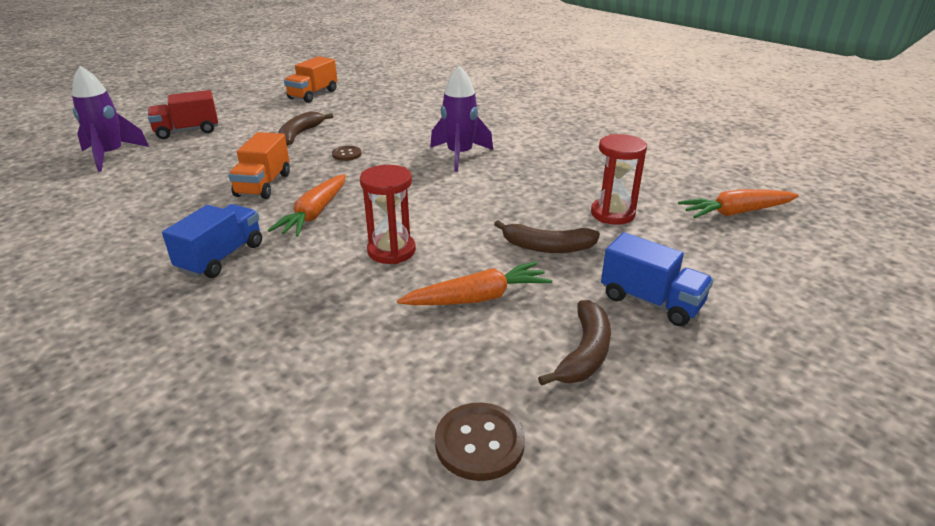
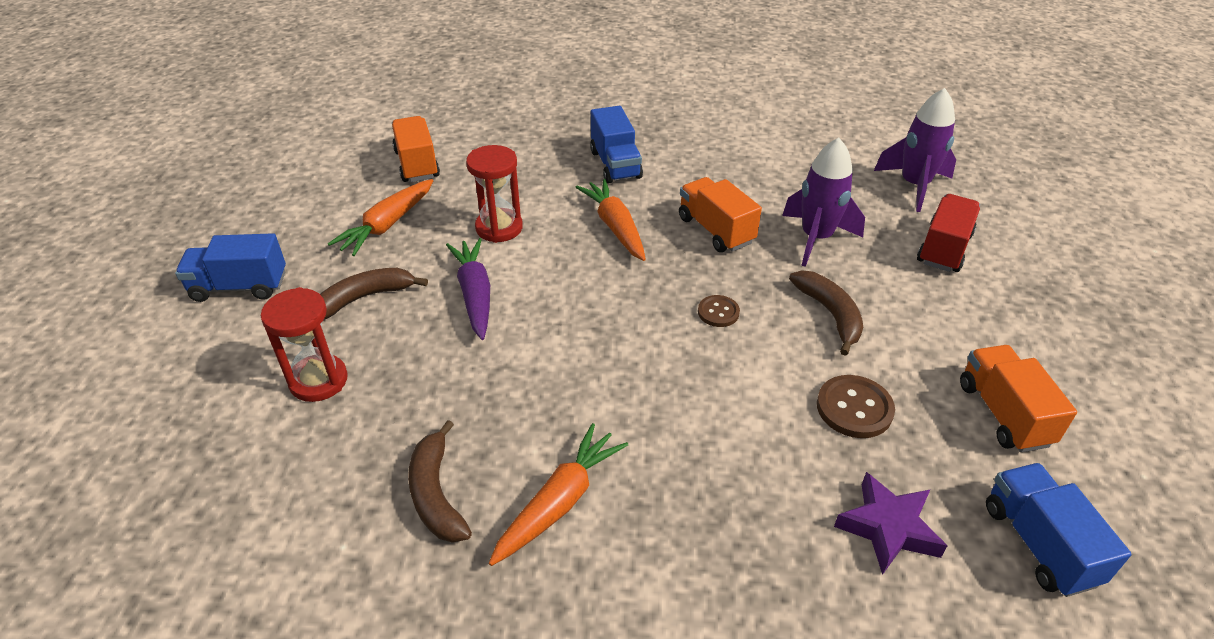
camera: 140 degrees right, 10 degrees up
purple rocket [430,66,493,172] -> purple rocket moved to [782,138,865,267]
brown button [435,402,525,481] -> brown button moved to [817,375,895,438]
brown banana [538,300,611,386] -> brown banana moved to [408,420,472,543]
orange carrot [678,189,799,218] -> orange carrot moved to [488,423,628,566]
none -> orange truck [392,116,440,182]
none -> purple carrot [446,238,490,340]
none -> purple star [834,472,947,575]
none -> blue truck [986,463,1132,597]

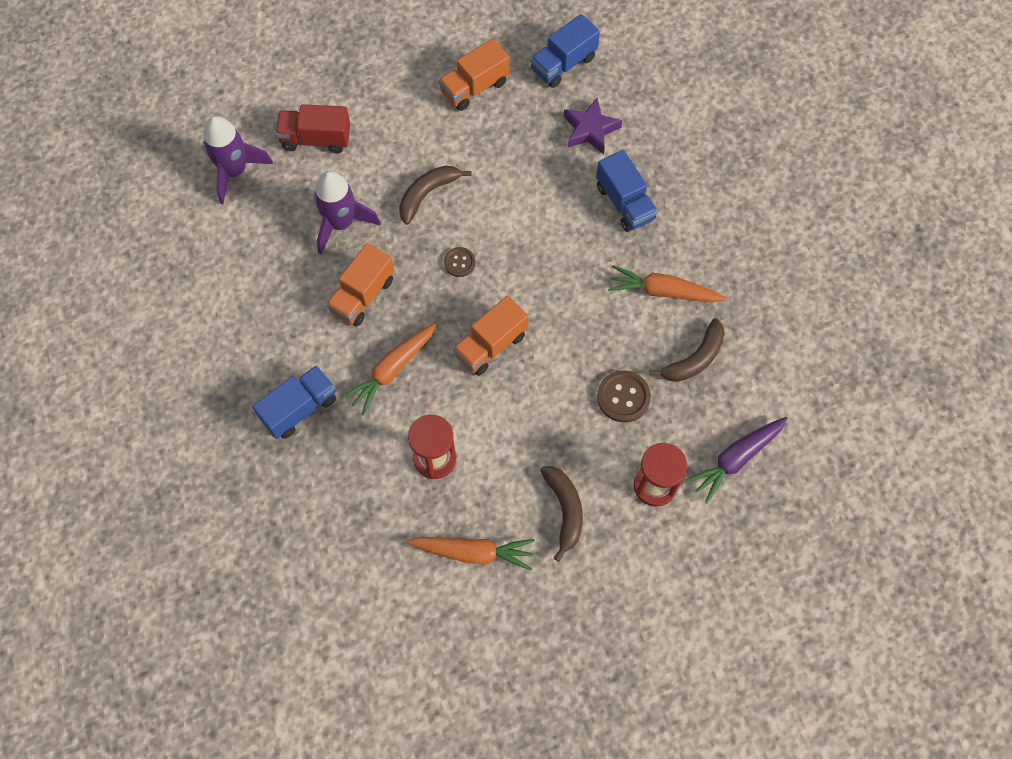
camera: 115 degrees left, 25 degrees up
blue truck [175,233,286,302] -> blue truck moved to [596,150,658,232]
brown banana [320,268,428,319] -> brown banana turned 135 degrees counterclockwise [540,466,583,562]
orange truck [392,116,440,182] -> orange truck moved to [453,296,528,376]
purple carrot [446,238,490,340] -> purple carrot moved to [686,417,788,503]
brown button [817,375,895,438] -> brown button moved to [597,370,651,423]

